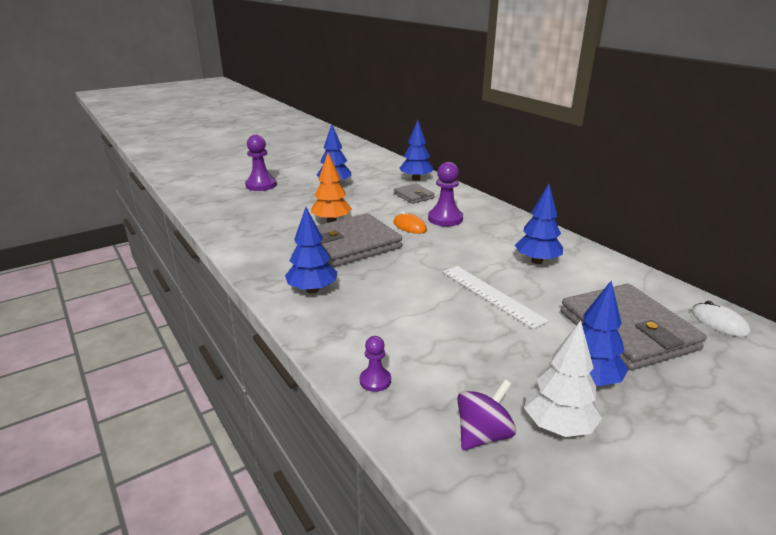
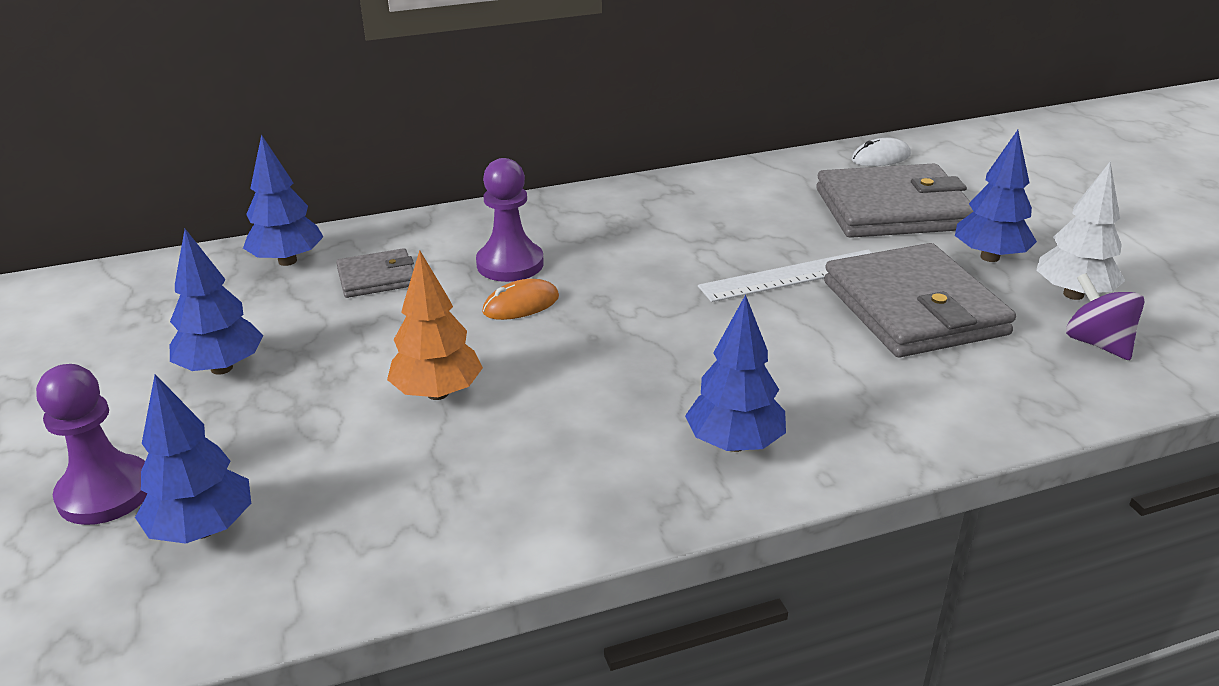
camera: 75 degrees left, 5 degrees up
grey wallet [317,213,402,268] -> grey wallet moved to [824,243,1016,357]
purple pawn [360,336,391,392] -> none
blue tree [515,184,563,264] -> blue tree moved to [135,374,251,544]

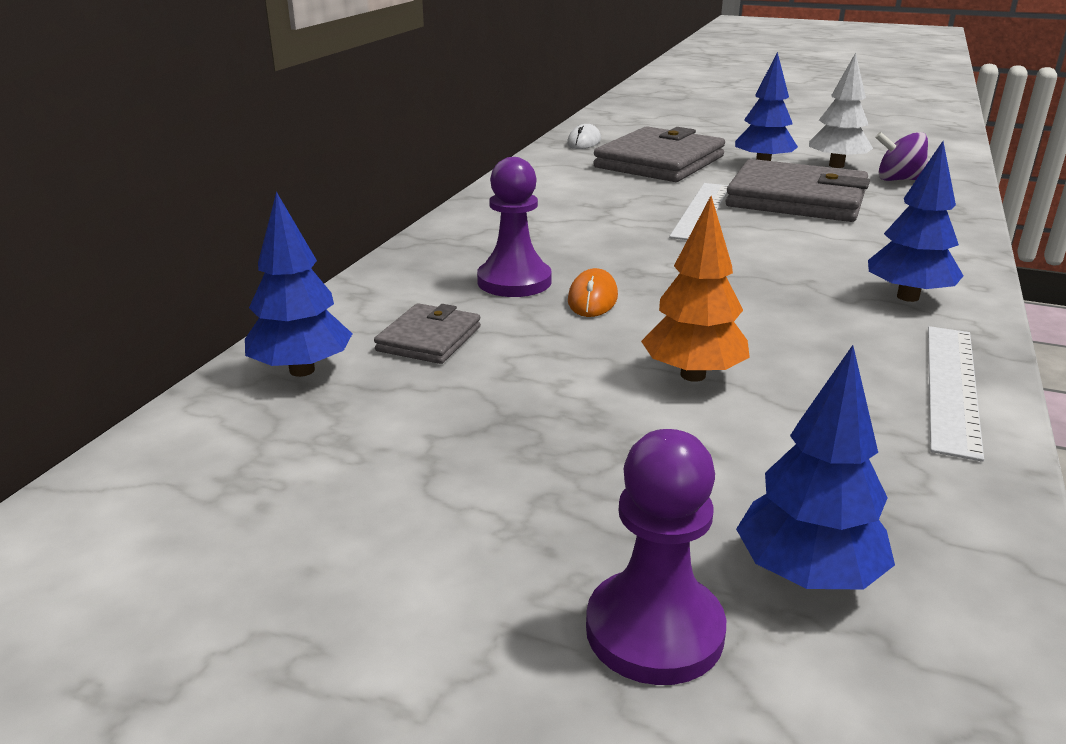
camera: 50 degrees left, 5 degrees down
blue tree [170,229,263,375] -> none
none -> white ruler [928,326,984,462]

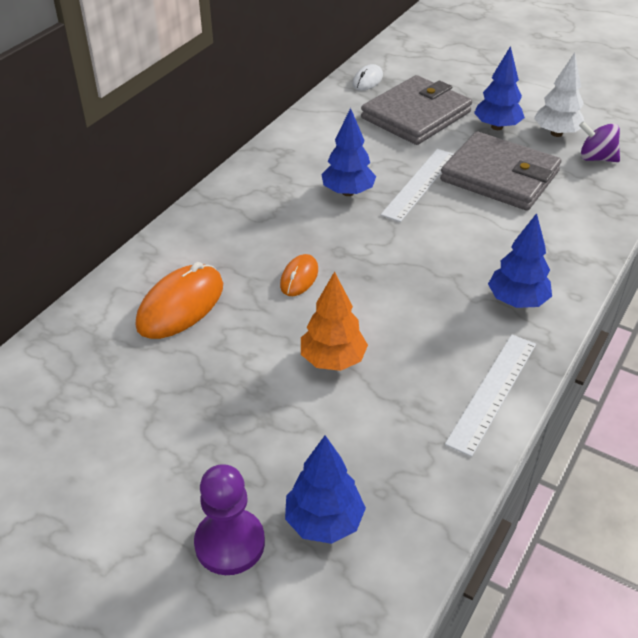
camera: 10 degrees right, 15 degrees up
blue tree [245,192,352,377] -> blue tree moved to [321,108,376,196]
grey wallet [374,303,481,364] -> orange mouse [136,262,223,339]
purple pawn [477,157,552,297] -> none

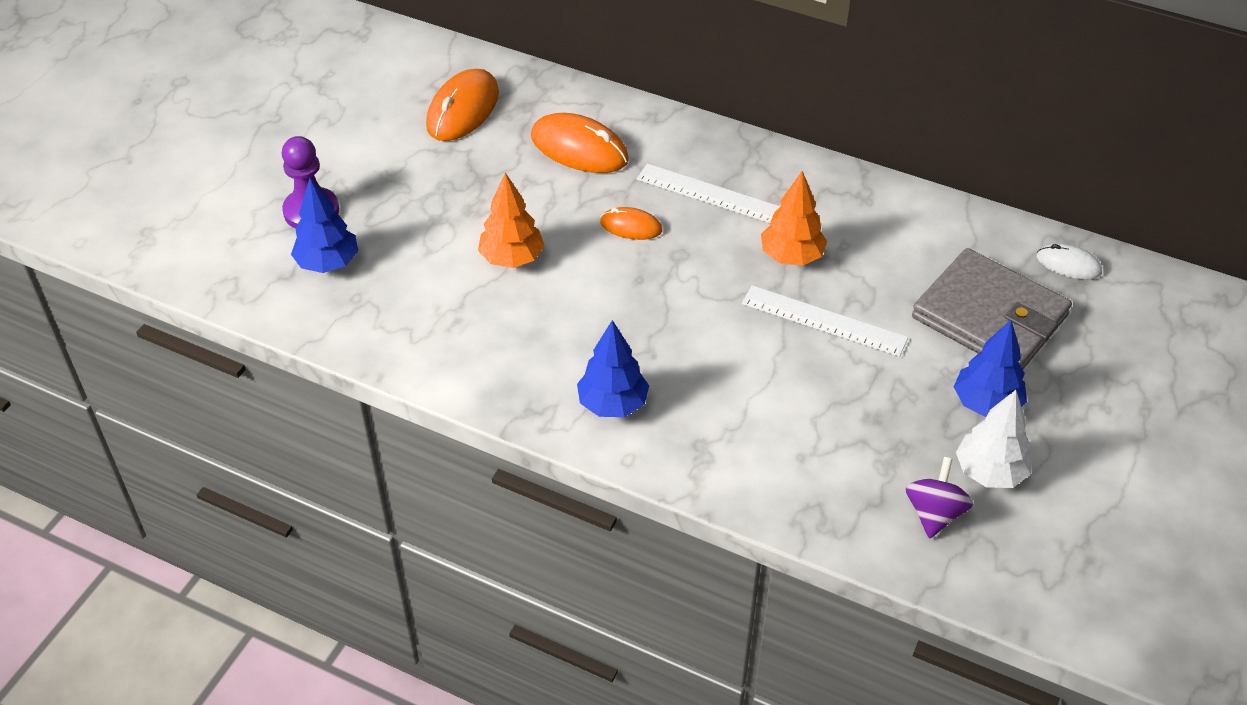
camera: 85 degrees right, 5 degrees up
blue tree [321,108,376,196] -> orange tree [761,171,827,266]
grey wallet [440,132,561,210] -> none
white ruler [445,334,536,457] -> white ruler moved to [637,163,781,223]
none -> orange mouse [426,69,499,141]

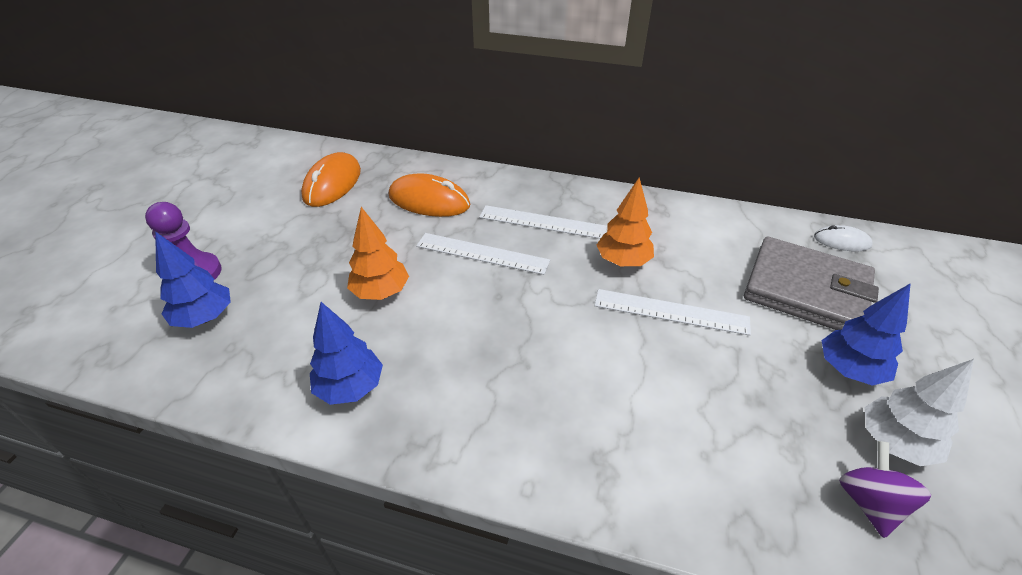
camera: 10 degrees left, 5 degrees down
blue tree [577,320,649,417] -> blue tree moved to [310,302,383,405]
orange mouse [600,207,662,240] -> white ruler [416,233,550,275]

